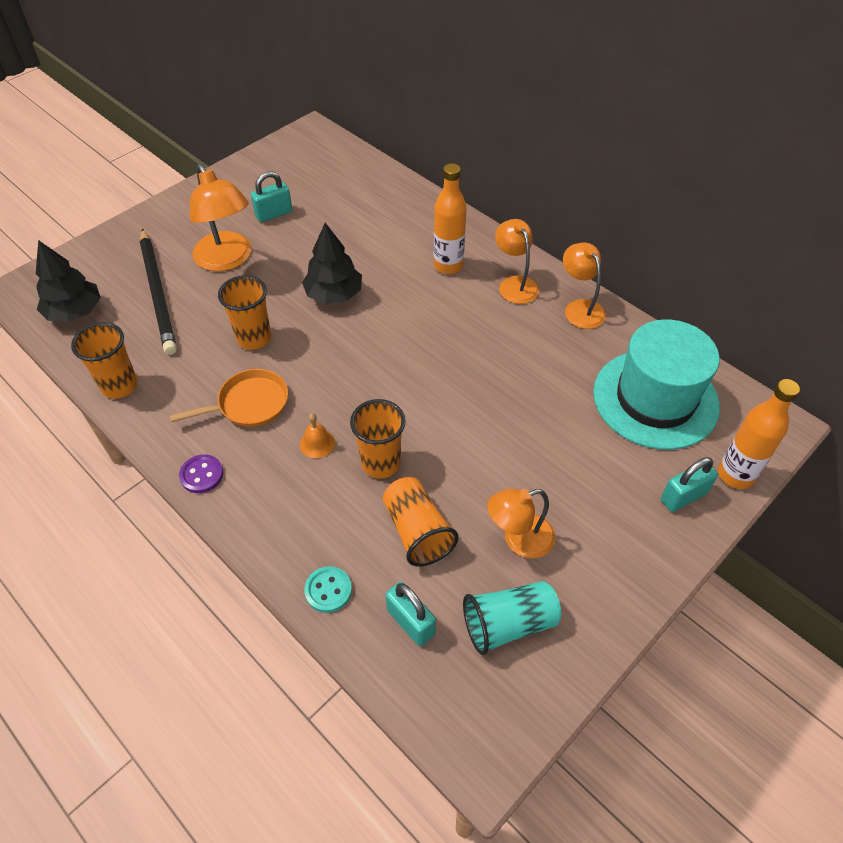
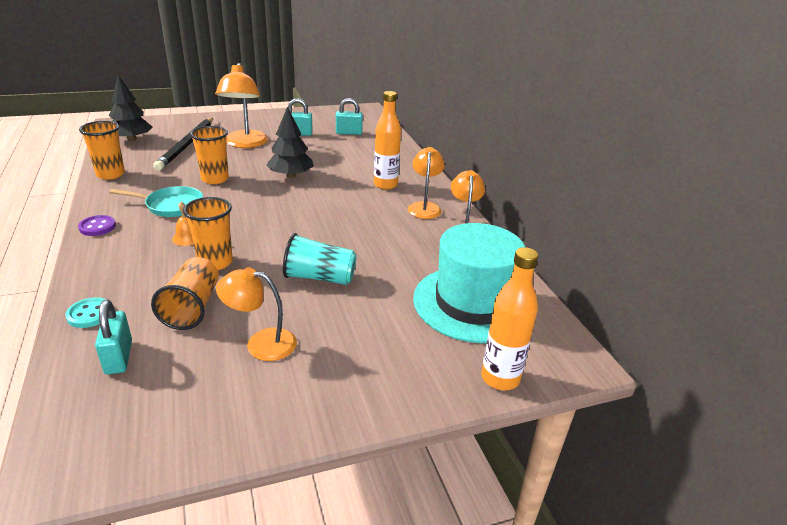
camera: 25 degrees right, 20 degrees down
orange pan [170,369,288,427] -> turquoise pan [109,186,203,217]
turquoise cup [463,581,561,655] -> turquoise cup moved to [283,233,356,285]
turquoise padlock [661,457,718,512] -> turquoise padlock moved to [336,98,363,135]

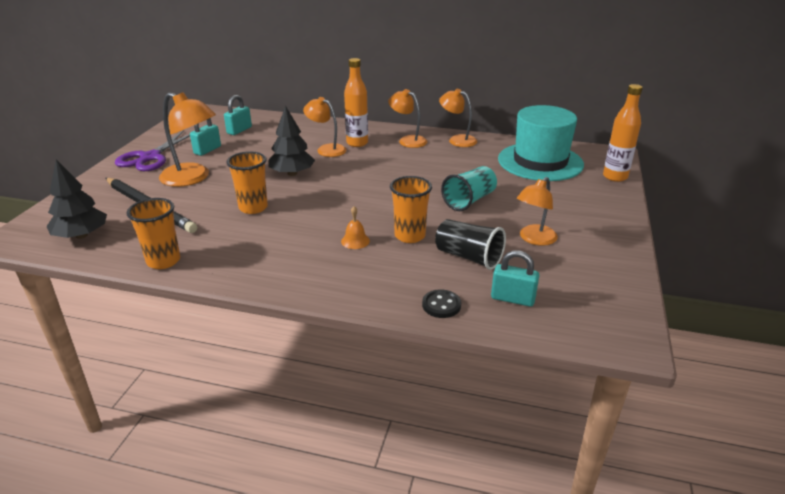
camera: 55 degrees left, 0 degrees up
turquoise button [65,297,107,328] -> black button [422,289,461,318]
purple button [78,215,116,236] -> none
turquoise pan [109,186,203,217] -> none
orange cup [151,257,219,330] -> black cup [435,219,506,270]
none -> purple scissors [115,130,190,171]
none -> orange lamp [303,97,347,157]

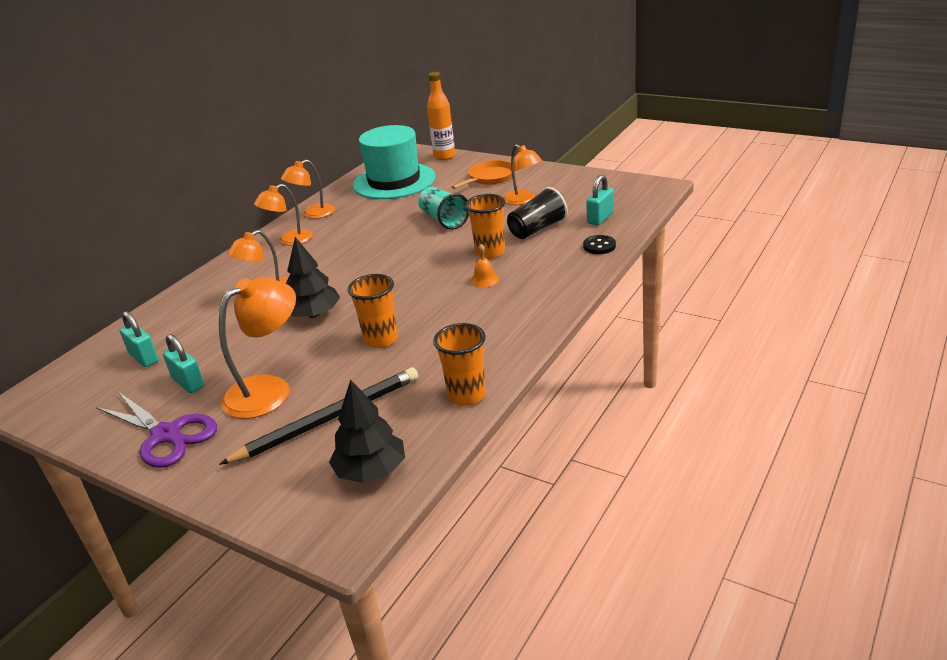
camera: 70 degrees left, 0 degrees up
orange bottle [344,58,368,147] -> none
none -> orange pan [452,160,515,189]

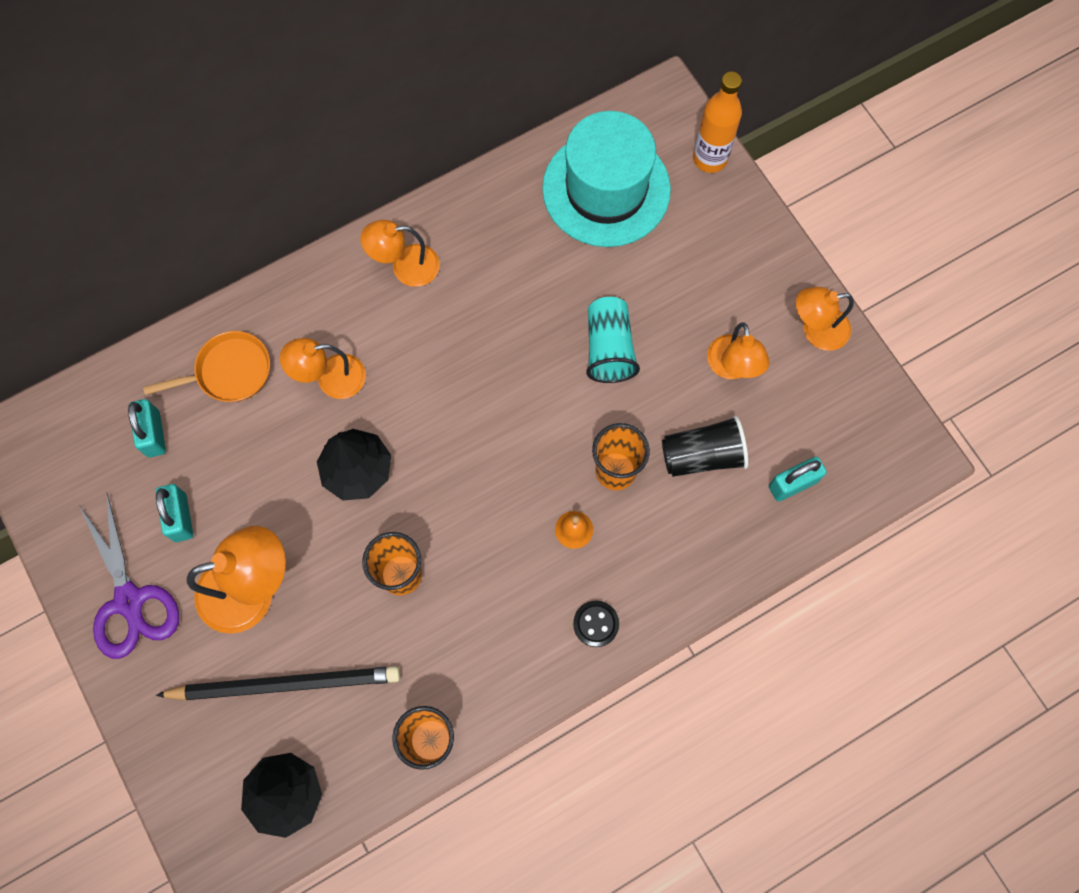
camera: 25 degrees right, 40 degrees up
orange lamp [281,160,335,219] -> orange lamp moved to [796,287,854,351]
orange pan [452,160,515,189] -> orange pan moved to [143,331,270,402]
black button [583,235,616,254] -> black button moved to [573,600,619,647]

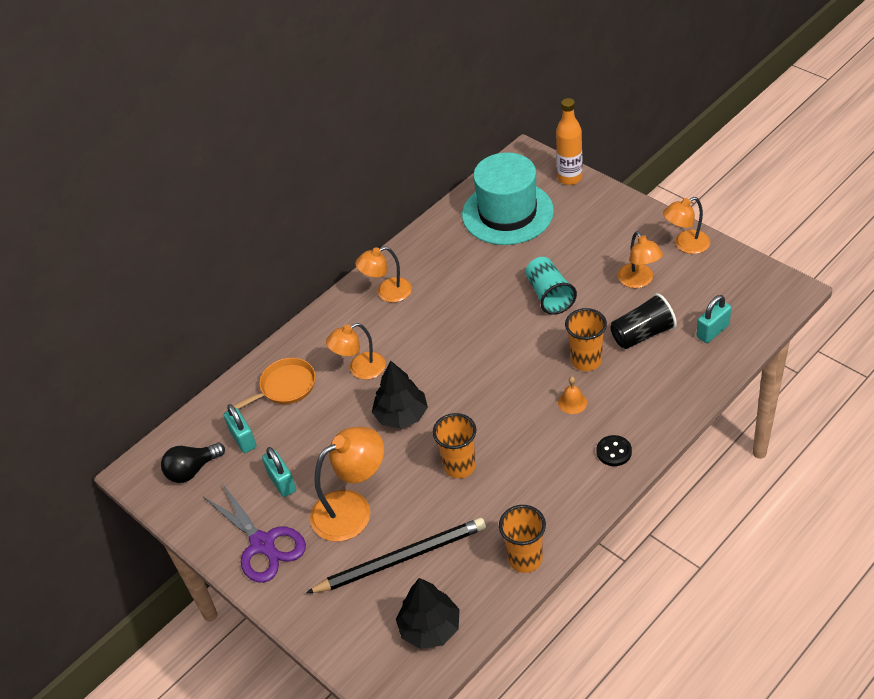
camera: 10 degrees left, 25 degrees down
none -> black light bulb [161,443,225,483]

